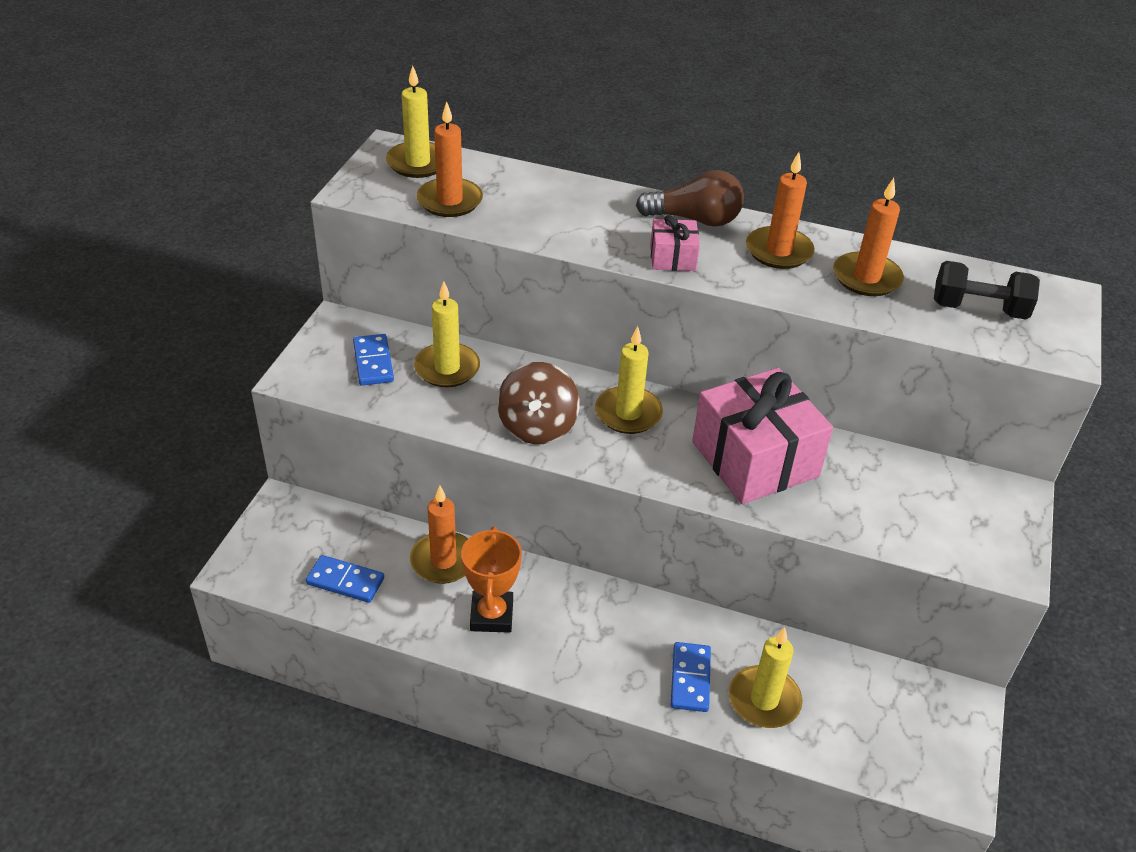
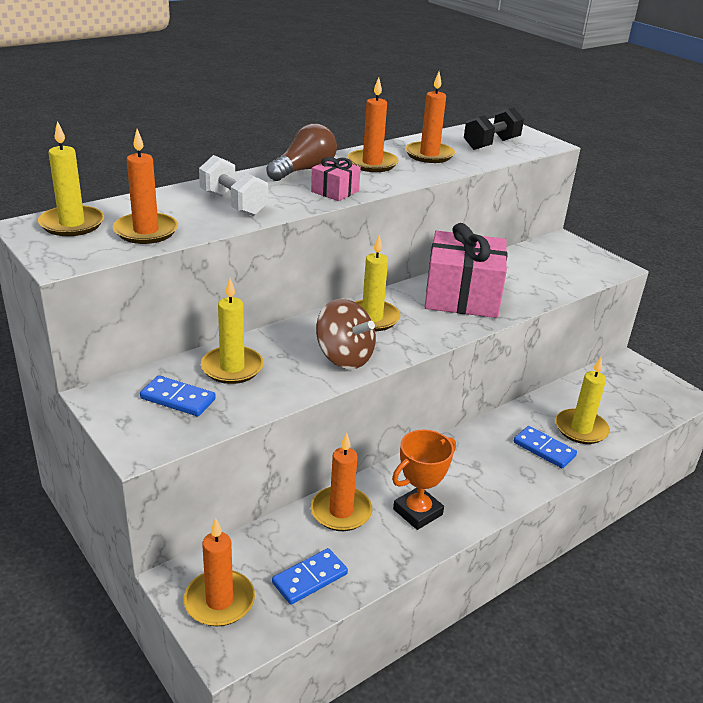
camera: 55 degrees left, 10 degrees down
orange trophy [461,527,522,633] -> orange trophy turned 75 degrees counterclockwise [392,430,456,530]
none -> orange candle [184,518,255,627]
none -> white dumbbell [199,155,268,216]

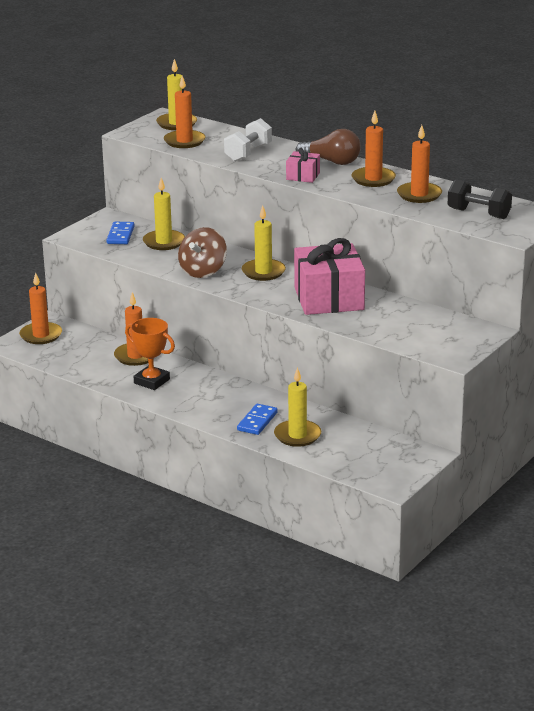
camera: 75 degrees right, 5 degrees down
blue domino [272,548,348,604] -> none

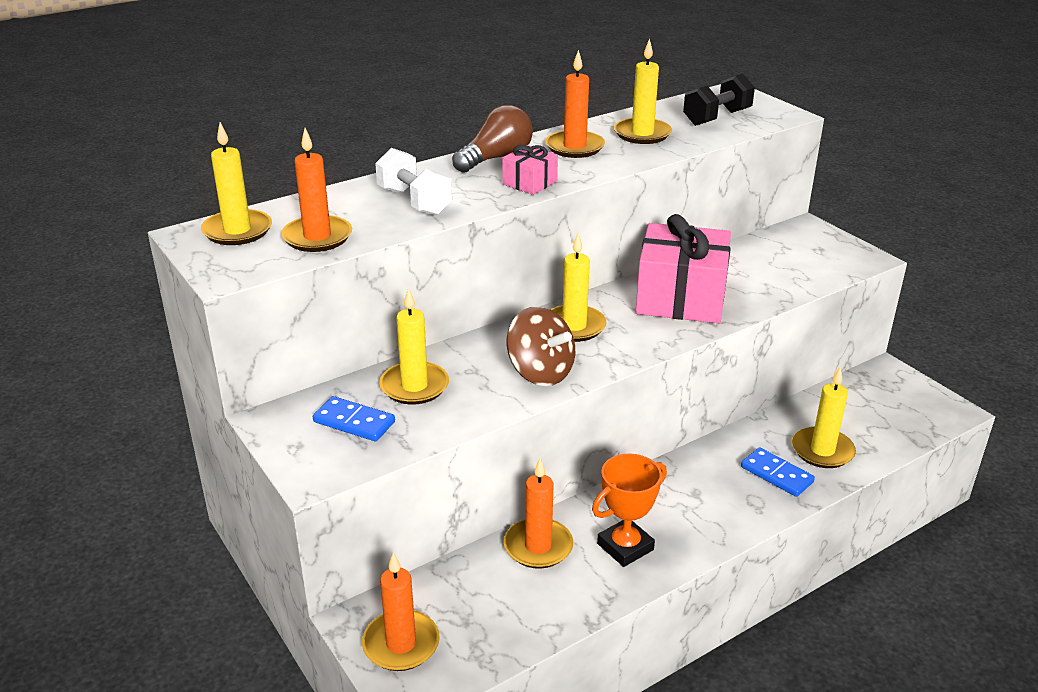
camera: 70 degrees left, 5 degrees up
orange candle [397,125,442,203] -> yellow candle [614,38,672,144]

